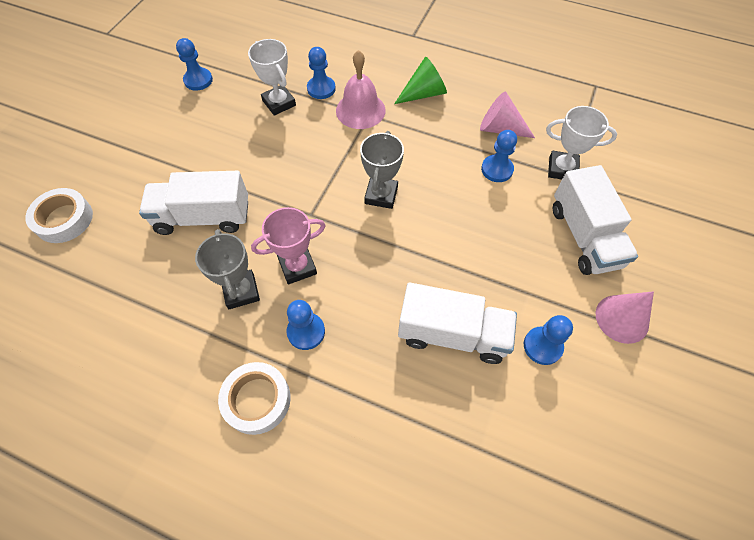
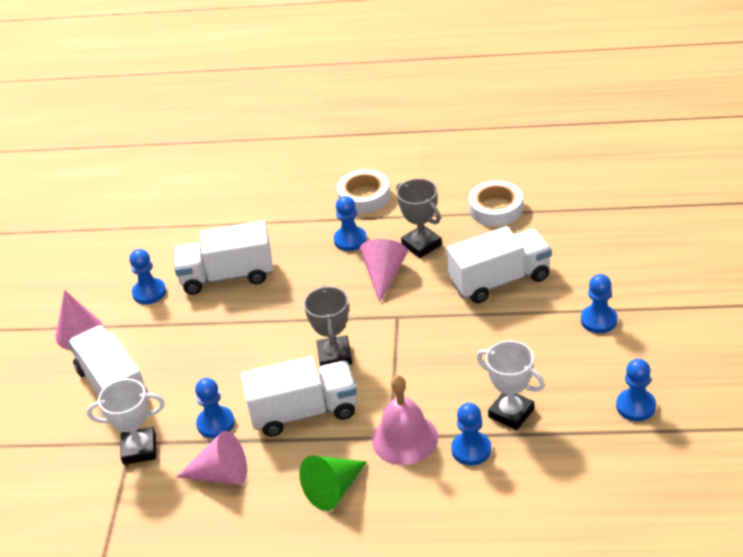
camera: 165 degrees right, 20 degrees down
white tape [25,188,93,243] -> white tape moved to [469,180,523,226]
pink trophy [251,207,326,284] -> pink cone [360,239,408,303]
none -> white truck [241,356,357,437]
none -> blue pawn [581,274,618,333]

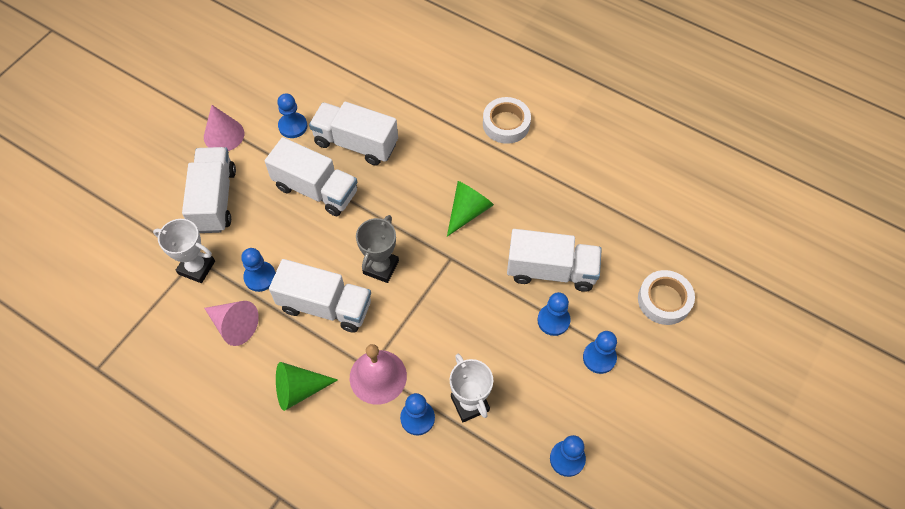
camera: 25 degrees right, 20 degrees up
blue pawn [334,196,367,251] -> blue pawn moved to [537,292,571,336]
pink cone [360,239,408,303] -> green cone [447,181,494,236]
grey trophy [396,178,442,258] -> none
white tape [469,180,523,226] -> white tape moved to [638,270,695,325]
none -> white truck [265,137,358,216]

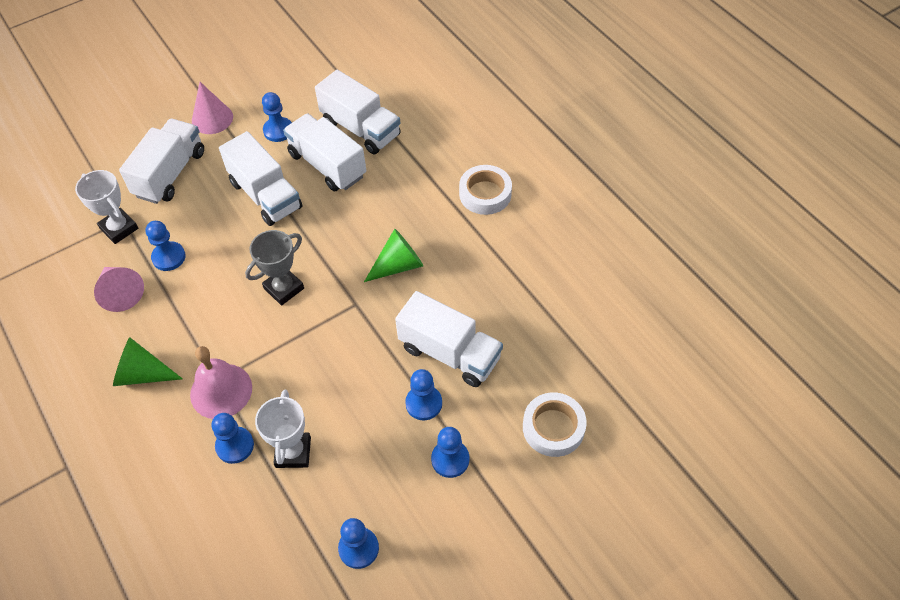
camera: 25 degrees right, 5 degrees down
white truck [269,259,371,333] -> white truck moved to [315,70,401,154]

